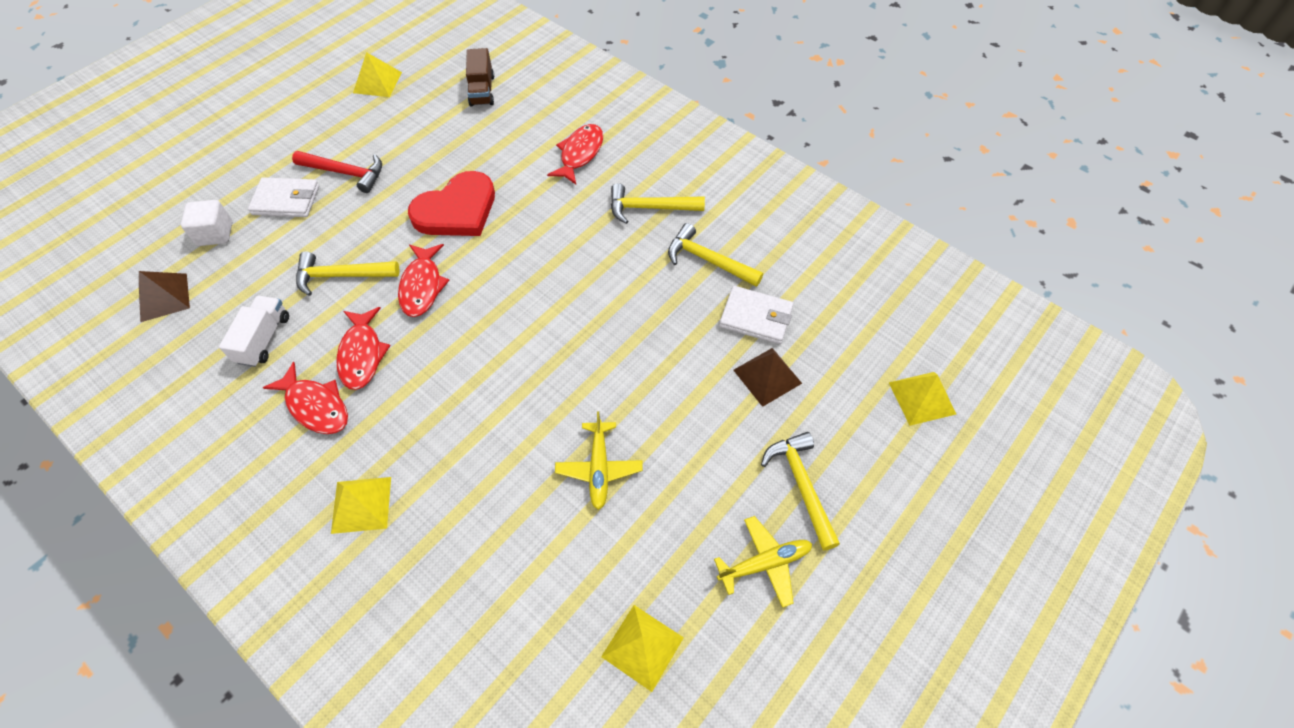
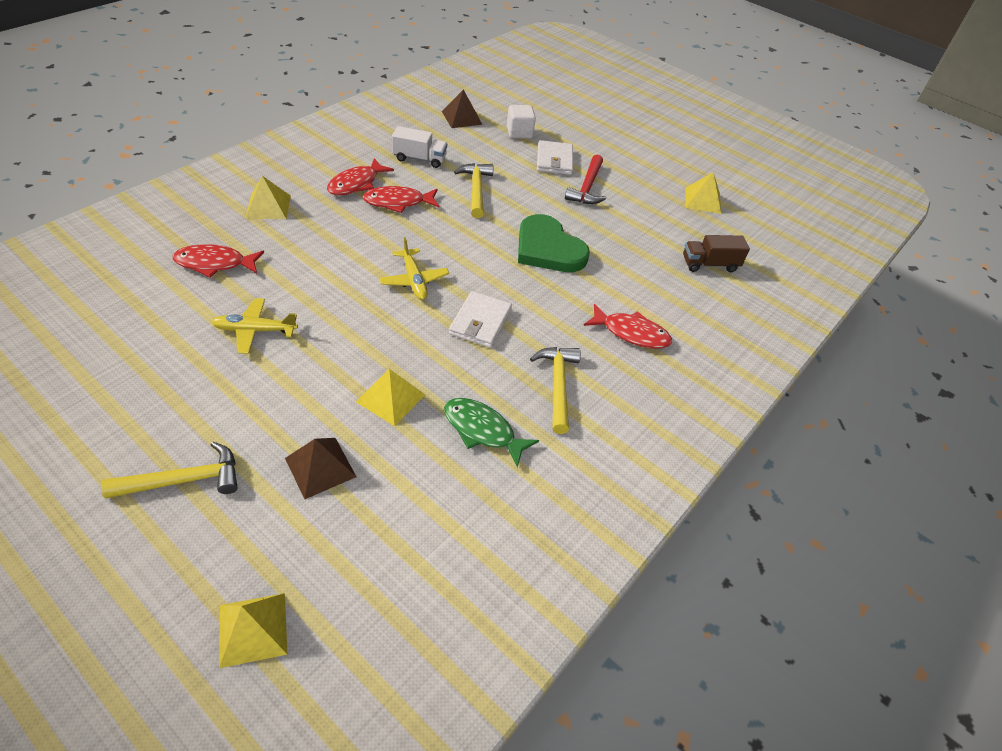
camera: 85 degrees right, 10 degrees down
red fish [398,244,449,317] -> red fish moved to [173,244,264,278]
red heart [408,171,495,236] -> green heart [518,214,590,272]
yellow pyramid [601,605,684,692] -> yellow pyramid moved to [356,369,425,426]
yellow hammer [668,223,763,287] -> green fish [444,398,539,467]
yellow plane [714,516,812,608] -> yellow plane moved to [379,237,449,300]
white wallet [719,286,793,344] -> white wallet moved to [449,291,512,348]

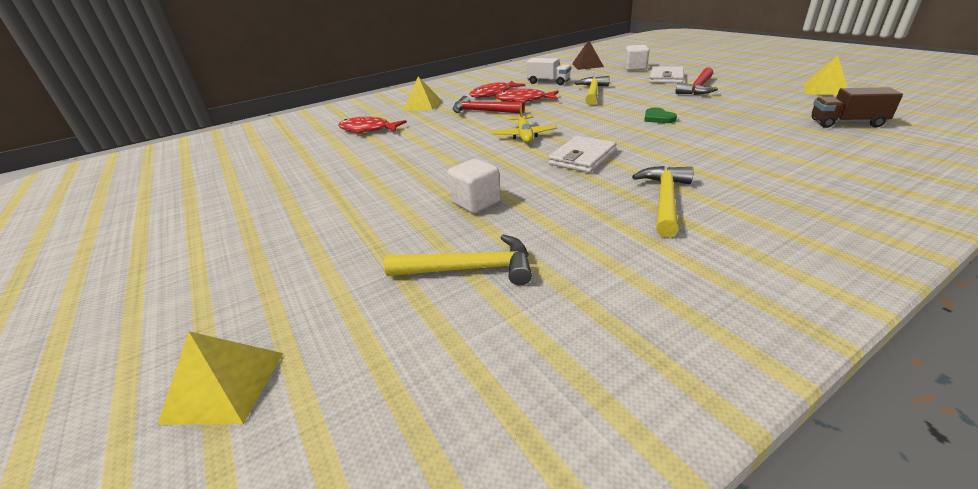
camera: 25 degrees right, 15 degrees down
yellow hammer [101,442,238,499] -> yellow hammer moved to [384,234,532,285]
yellow plane [211,298,298,354] -> none
brown pyramid [285,438,356,499] -> none
yellow pyramid [356,369,425,426] -> white cube [447,159,501,213]
green fish [444,398,539,467] -> none
green heart [518,214,590,272] -> green heart [644,108,677,123], size x0.44
red fish [584,304,672,349] -> none
none -> red hammer [453,96,525,114]

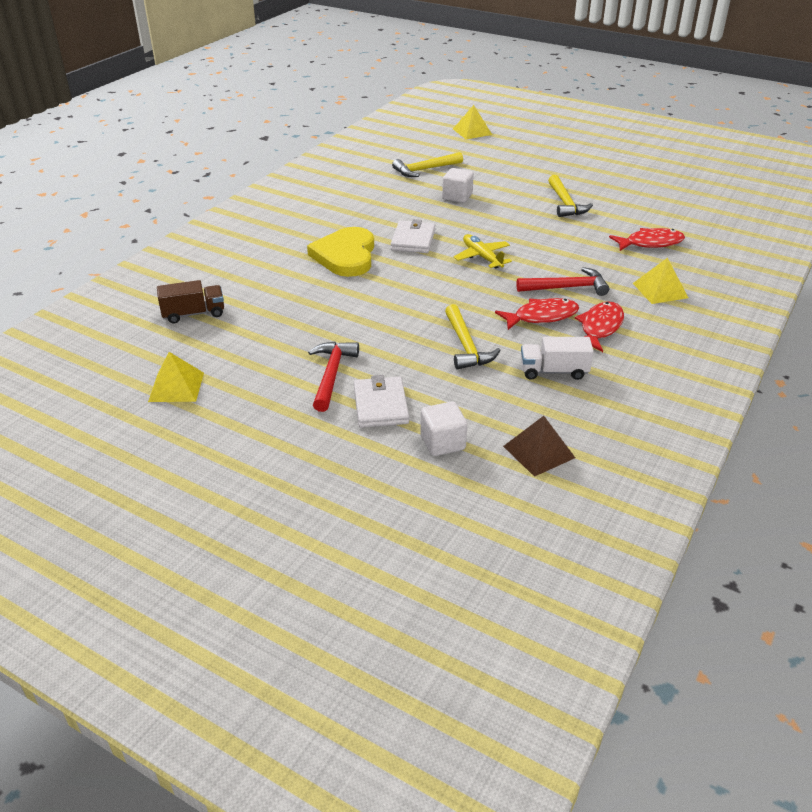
camera: 150 degrees right, 5 degrees up
yellow hammer [632,166,694,238] -> yellow hammer moved to [548,175,593,217]
green heart [644,108,677,123] -> none
none -> yellow heart [307,227,374,277]

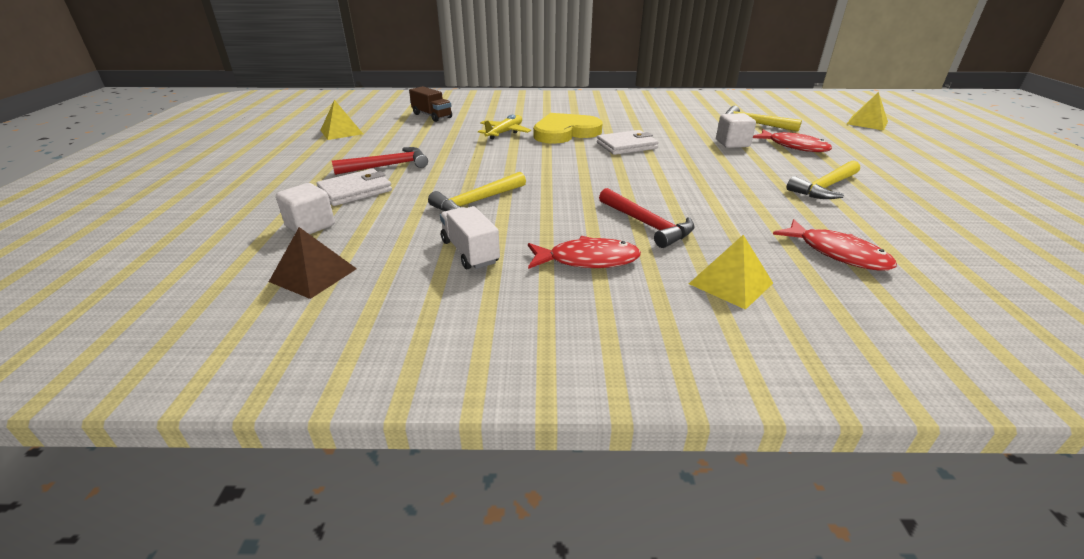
camera: 60 degrees right, 5 degrees down
yellow plane [454,234,512,269] -> yellow plane moved to [478,114,531,139]
red fish [495,298,579,330] -> red fish moved to [753,129,832,152]

